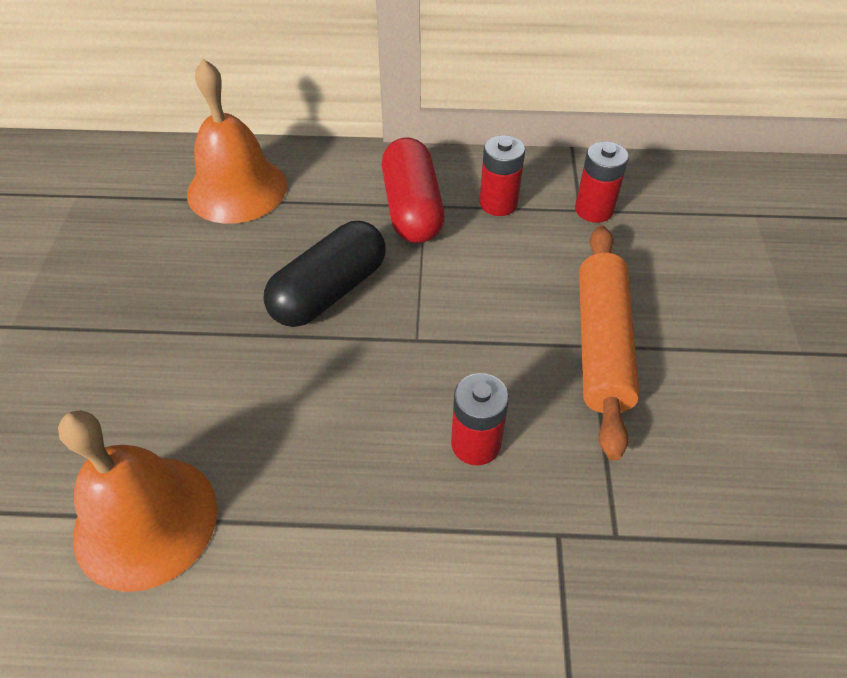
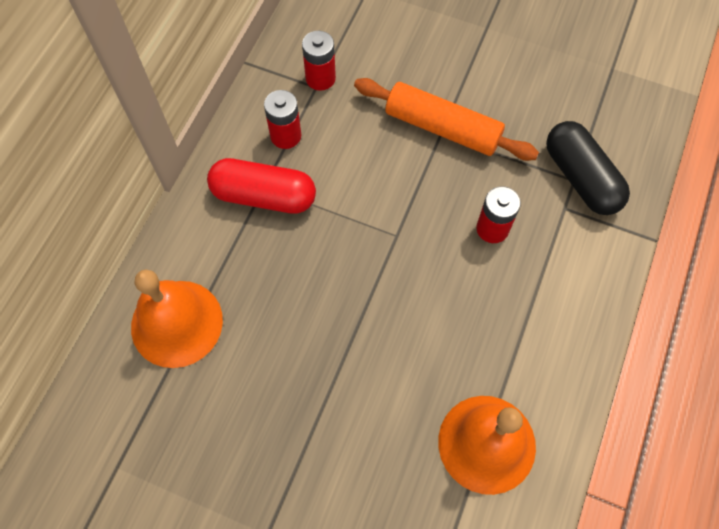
camera: 70 degrees left, 15 degrees up
black capsule [263,221,386,327] -> black capsule moved to [546,121,630,215]

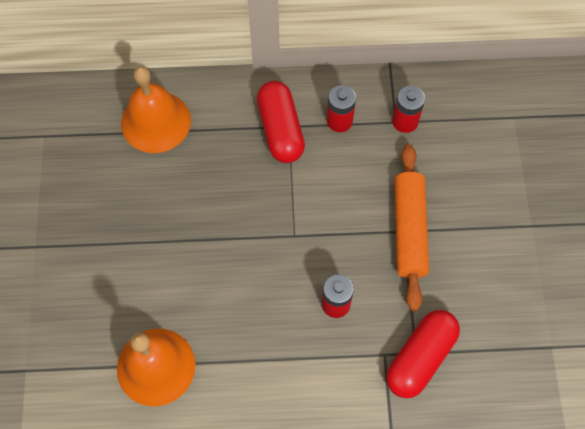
camera: 65 degrees right, 0 degrees up
black capsule [546,121,630,215] -> red capsule [386,310,460,398]

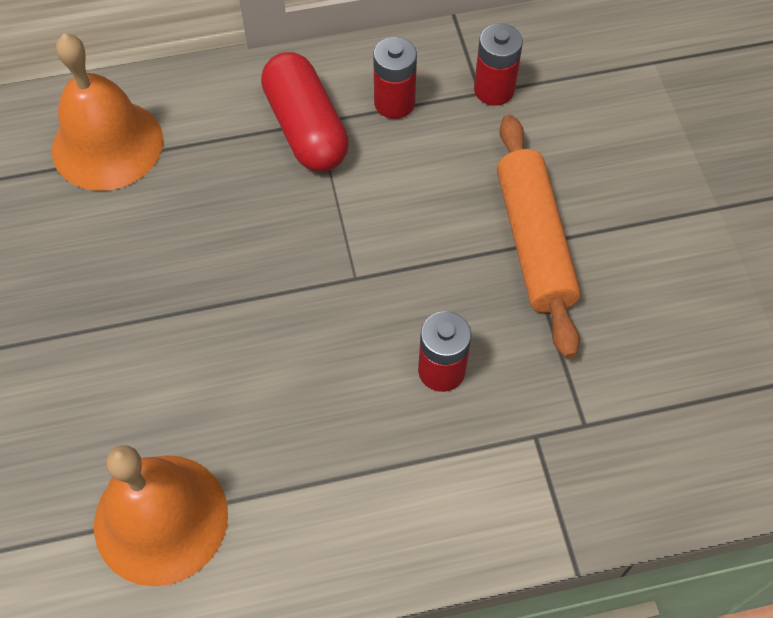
camera: 10 degrees left, 5 degrees down
red capsule [386,310,460,398] -> none

